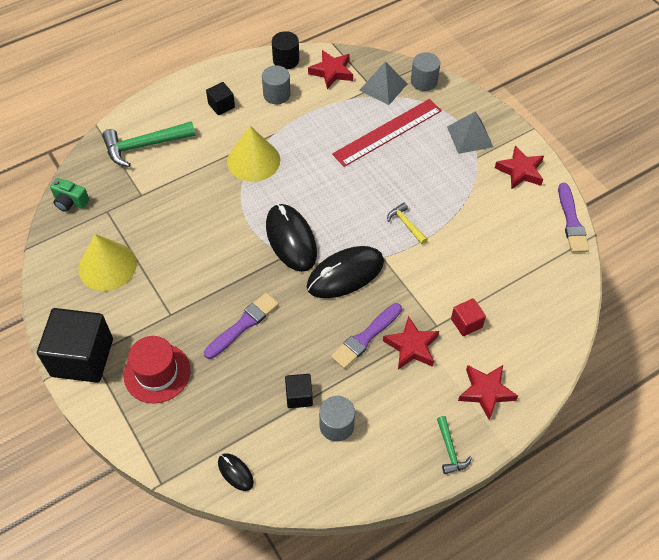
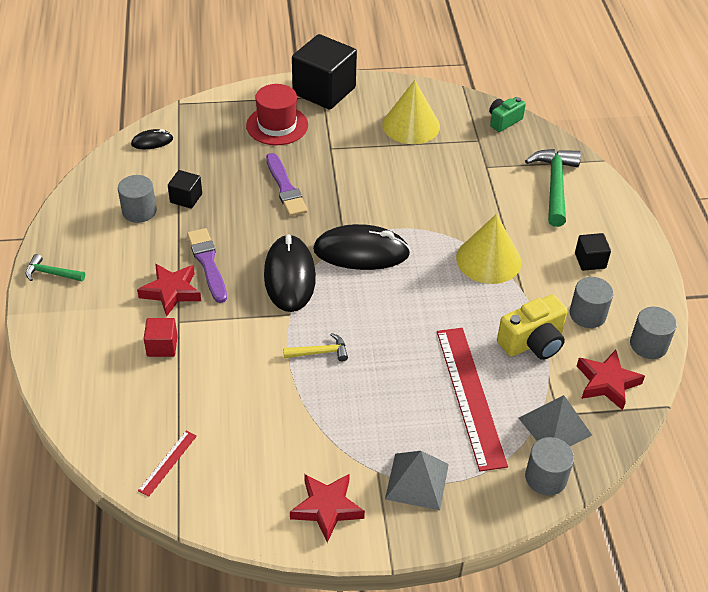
camera: 115 degrees right, 10 degrees down
black cylinder [272,31,299,70] -> grey cylinder [630,307,677,359]
red star [458,365,518,420] -> none
purple brush [558,183,589,253] -> none
none -> red ruler [138,431,197,497]
none -> yellow camera [497,294,568,360]

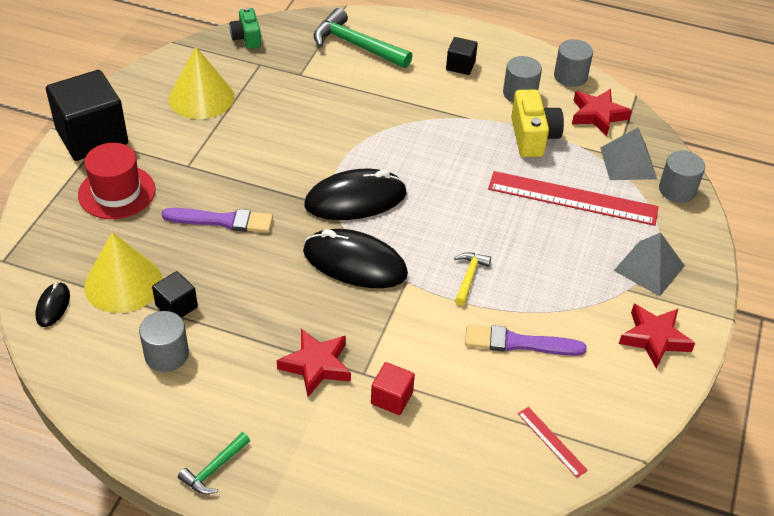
camera: 65 degrees left, 0 degrees up
purple brush [187,228,227,303] -> purple brush moved to [465,324,586,356]
black mouse [313,224,410,270] -> black mouse turned 45 degrees clockwise [304,169,407,220]
yellow cone [456,214,521,284] -> yellow cone moved to [84,232,162,313]

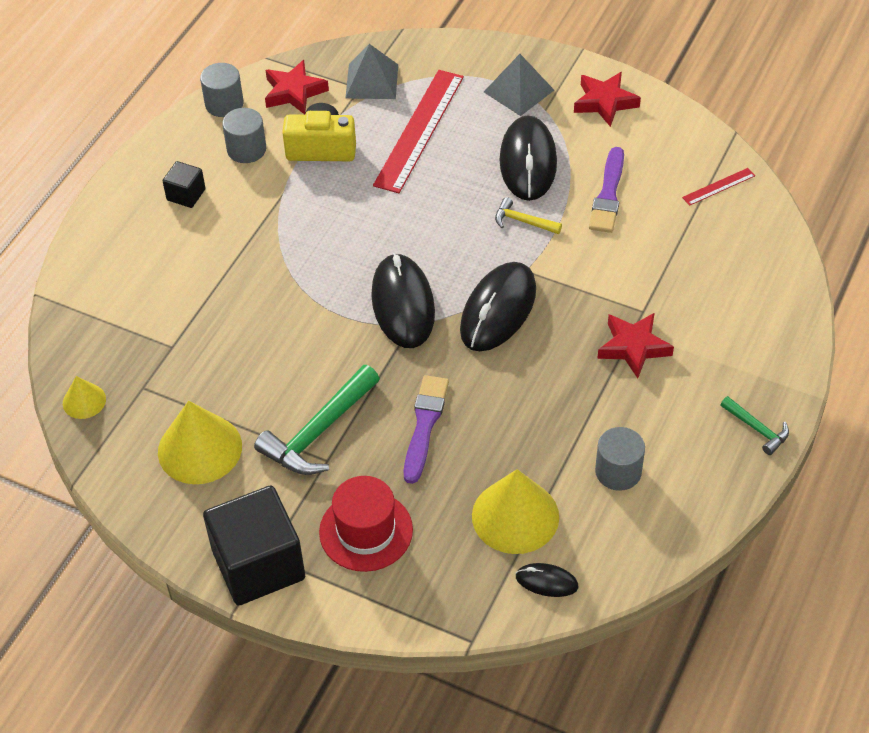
camera: 80 degrees left, 5 degrees up
black cube [152,271,198,318] -> none
green camera [230,7,261,49] -> yellow cone [63,376,106,419]
green hammer [314,8,412,68] -> green hammer moved to [254,365,380,475]
red cube [371,362,415,415] -> none
grey cylinder [659,150,705,203] -> none
none -> black mouse [500,116,557,201]

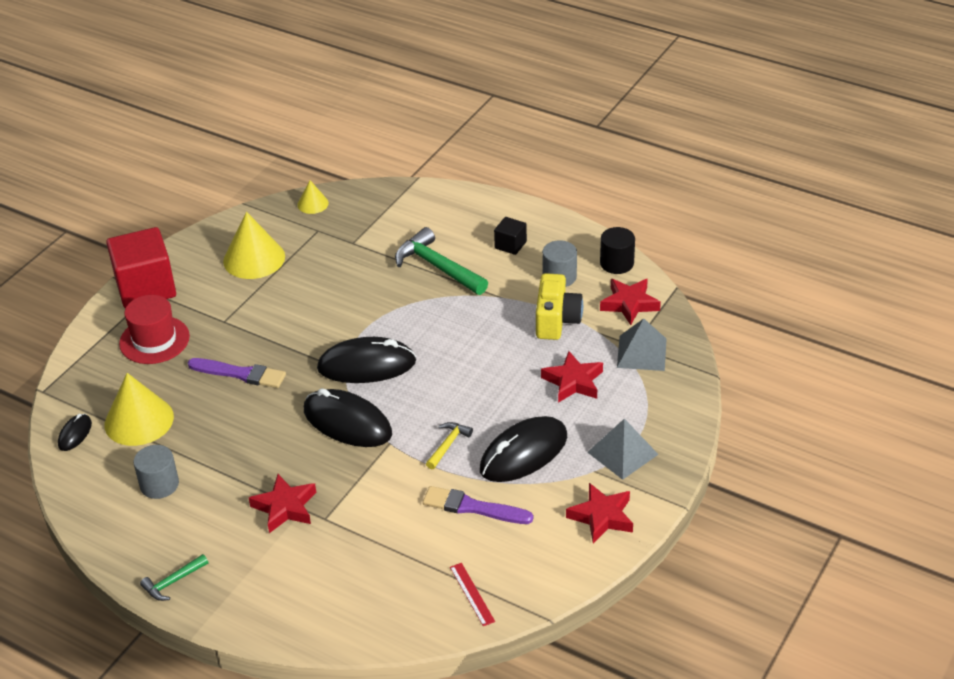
camera: 95 degrees right, 10 degrees down
grey cylinder [200,63,244,117] -> black cylinder [600,227,635,274]
black cube [203,485,305,606] -> red cube [106,227,176,309]
green hammer [254,365,380,475] -> green hammer moved to [395,227,488,295]
red ruler [373,70,464,193] -> red star [541,351,603,403]
black mouse [500,116,557,201] -> black mouse turned 45 degrees counterclockwise [480,416,567,482]

